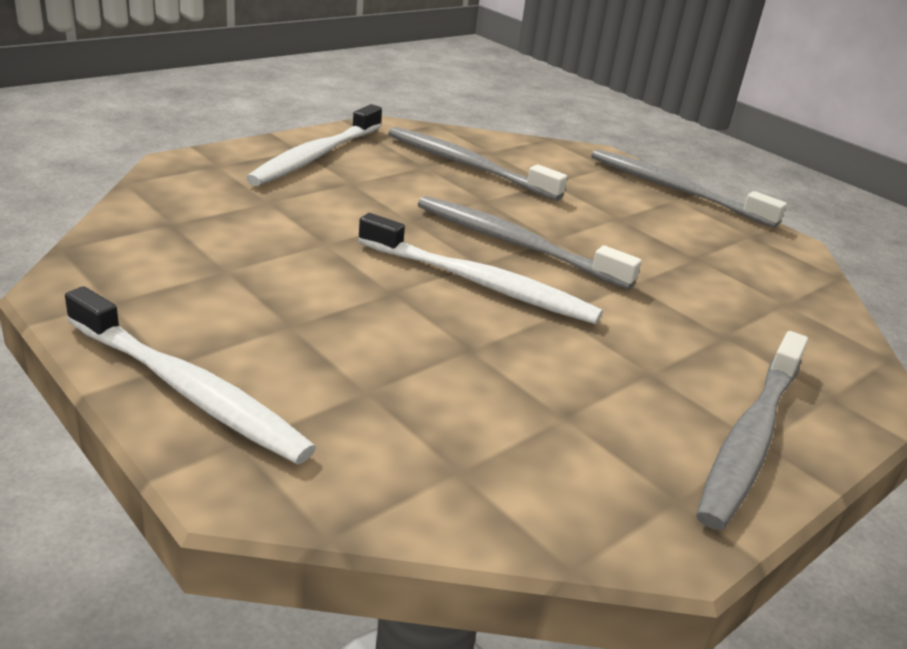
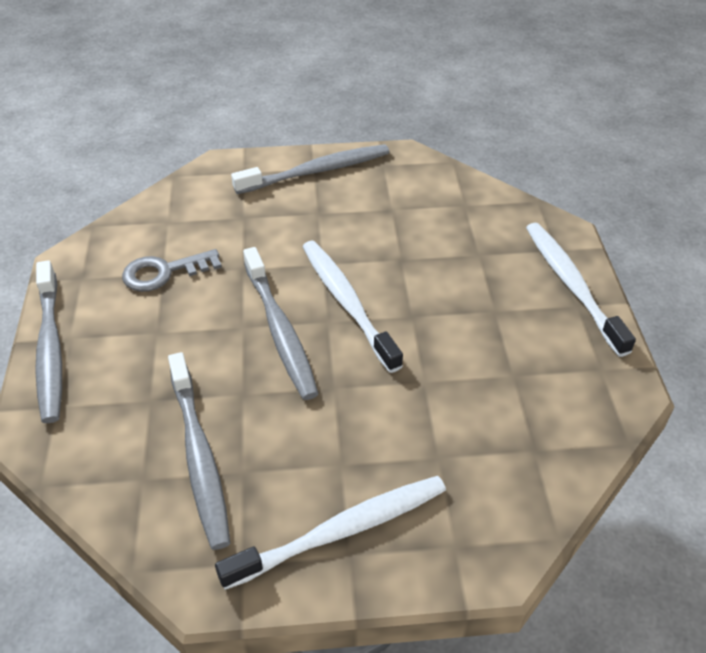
camera: 140 degrees left, 15 degrees up
none -> grey key [122,249,222,292]

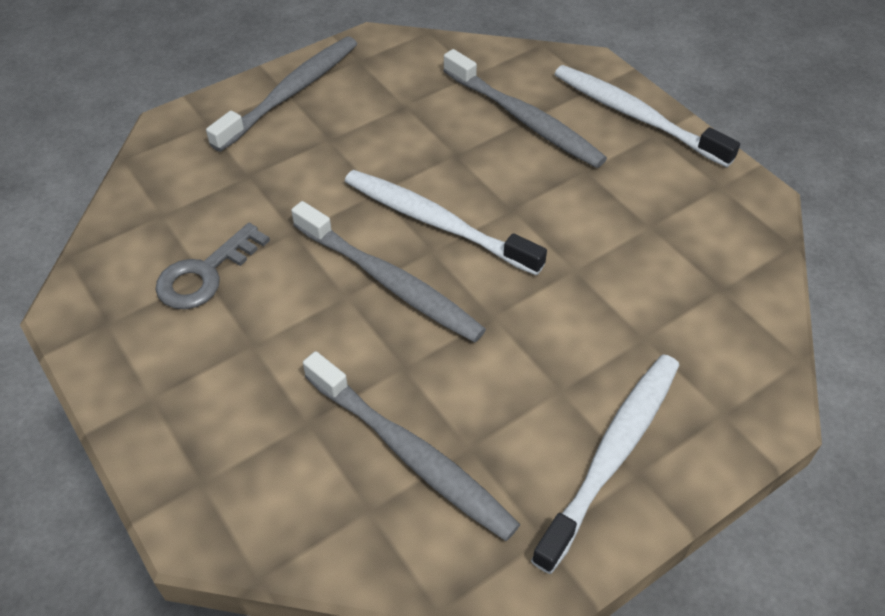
camera: 30 degrees left, 5 degrees up
grey toothbrush [35,260,62,423] -> grey toothbrush moved to [443,49,607,168]

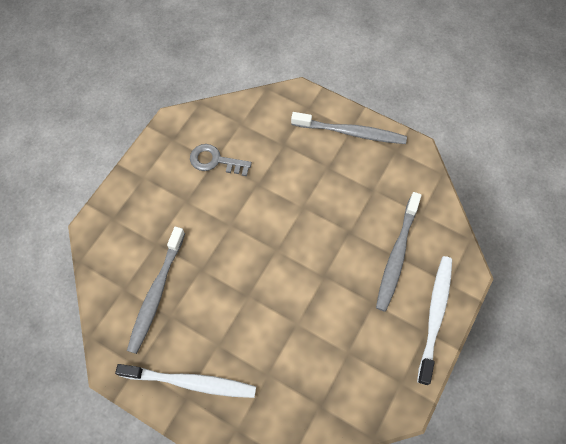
camera: 65 degrees right, 15 degrees up
grey toothbrush [291,201,486,342] -> none
white toothbrush [345,170,547,276] -> none

